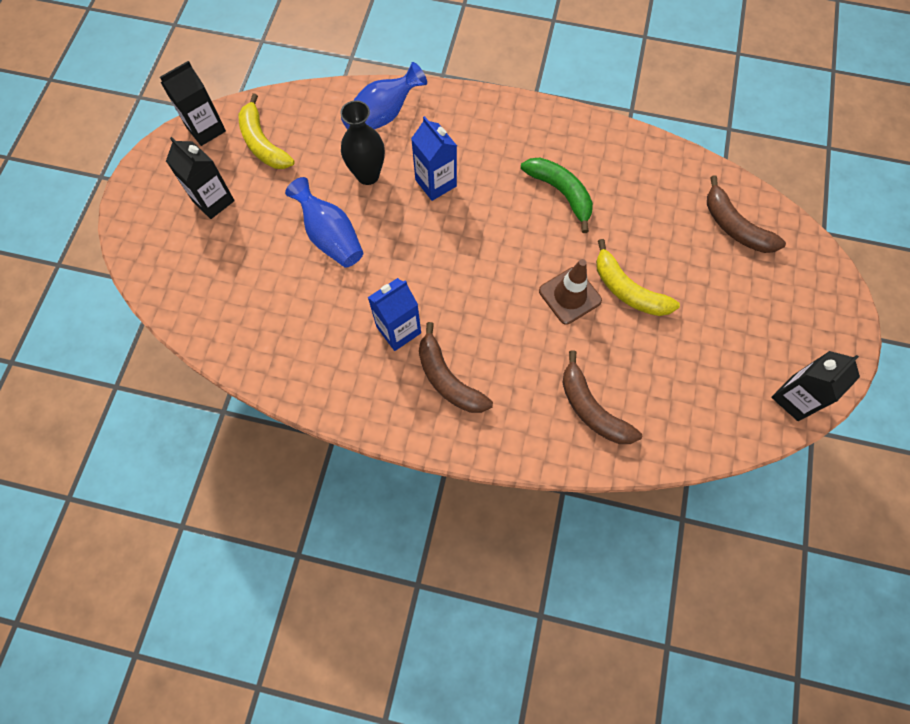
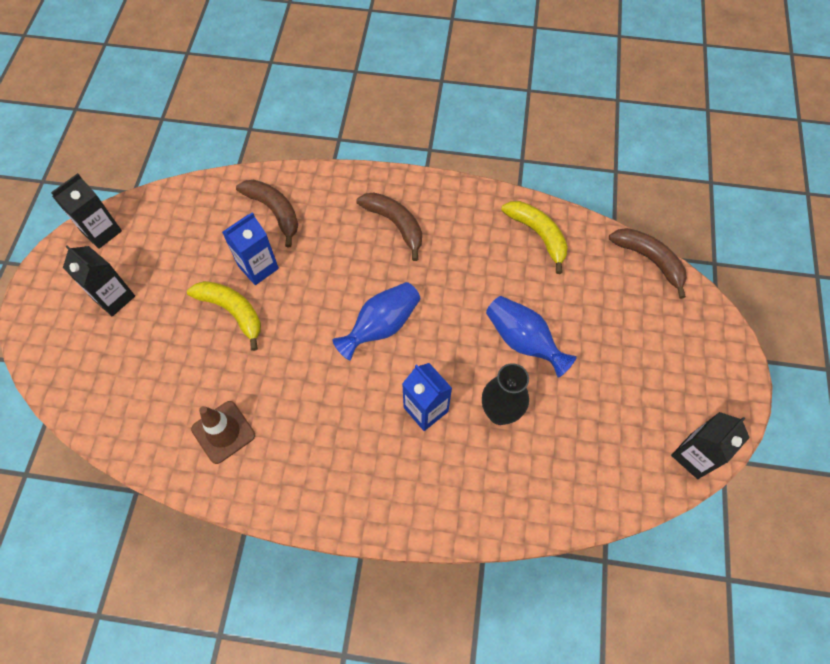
camera: 175 degrees right, 5 degrees down
black carton [166,137,235,219] -> black carton moved to [63,245,135,317]
yellow banana [239,93,295,169] -> yellow banana moved to [501,201,568,274]
blue vase [341,62,427,130] -> blue vase moved to [333,282,420,360]
blue carton [368,278,421,351] -> blue carton moved to [222,212,279,285]
green banana [521,158,593,233] -> none
brown traffic cone [539,259,602,325] -> brown traffic cone moved to [191,401,255,464]
brown banana [707,176,786,253] -> brown banana moved to [609,228,687,299]

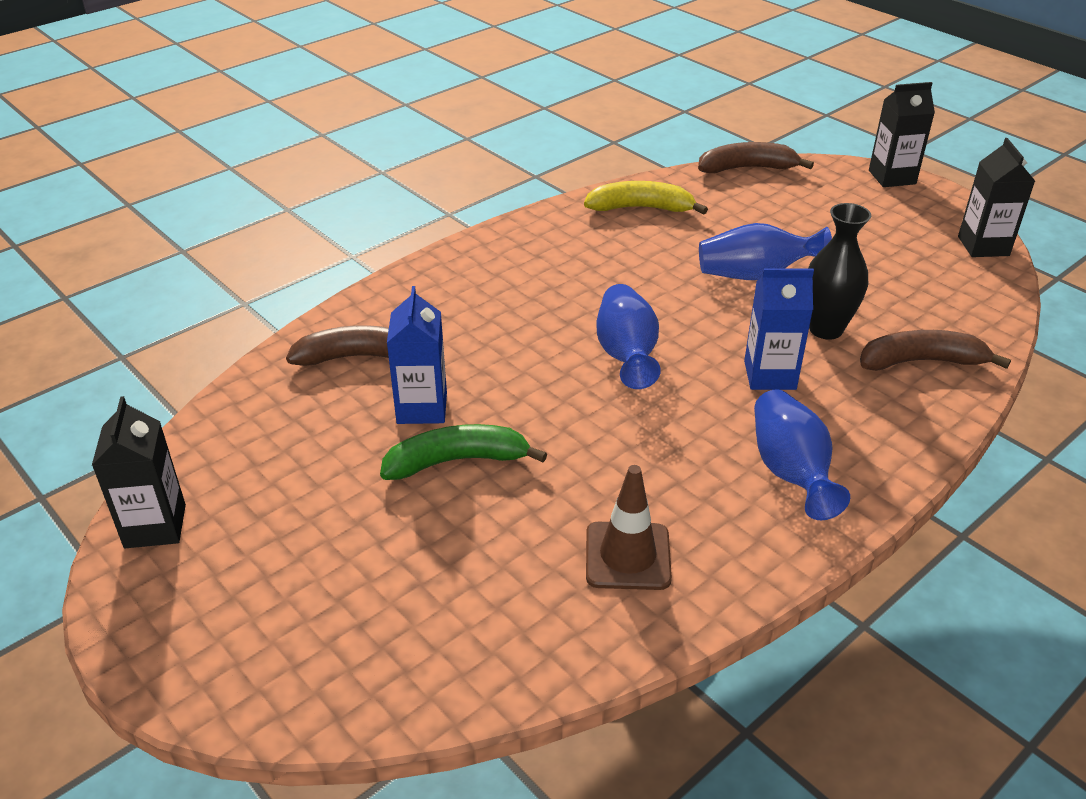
camera: 50 degrees left, 25 degrees down
black carton [63,245,135,317] -> black carton moved to [869,82,935,187]
yellow banana [187,281,261,351] -> green banana [380,424,547,480]
brown banana [356,193,422,261] -> brown banana moved to [860,330,1011,371]
none -> blue vase [754,389,850,520]

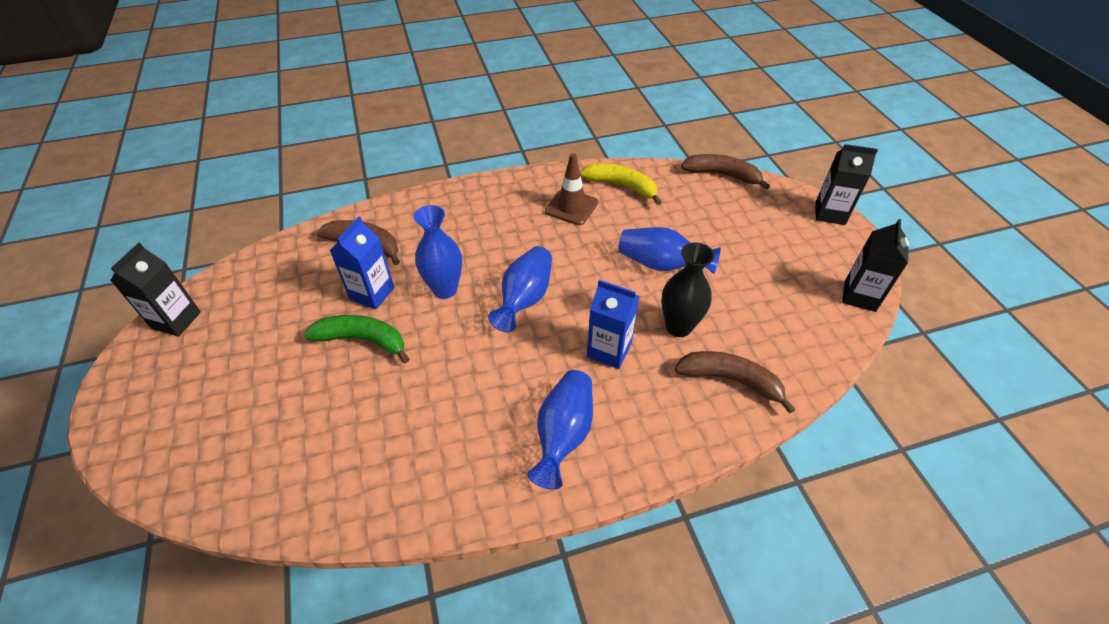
camera: 25 degrees right, 10 degrees up
brown traffic cone [586,465,672,590] -> brown traffic cone moved to [545,153,598,225]
none -> blue vase [414,205,462,299]

